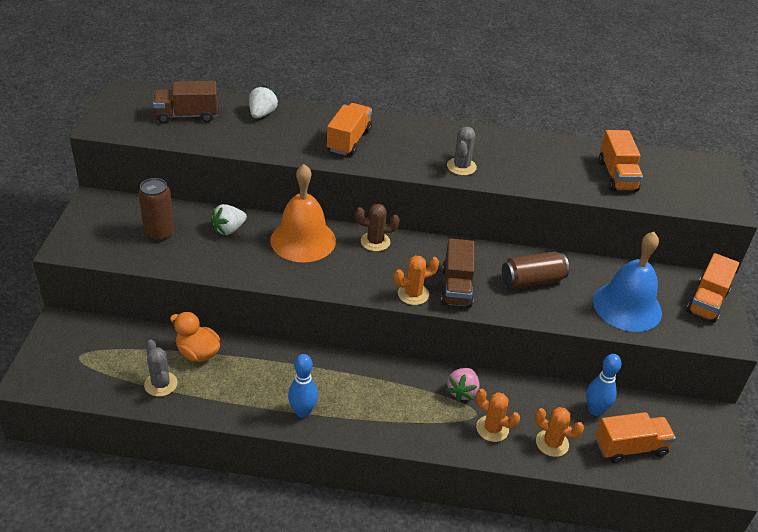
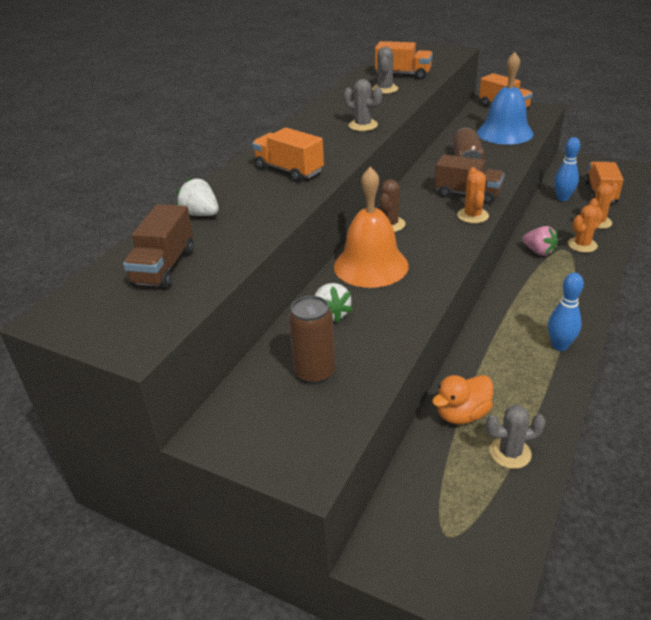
camera: 65 degrees left, 5 degrees down
none -> grey cactus [372,47,398,94]

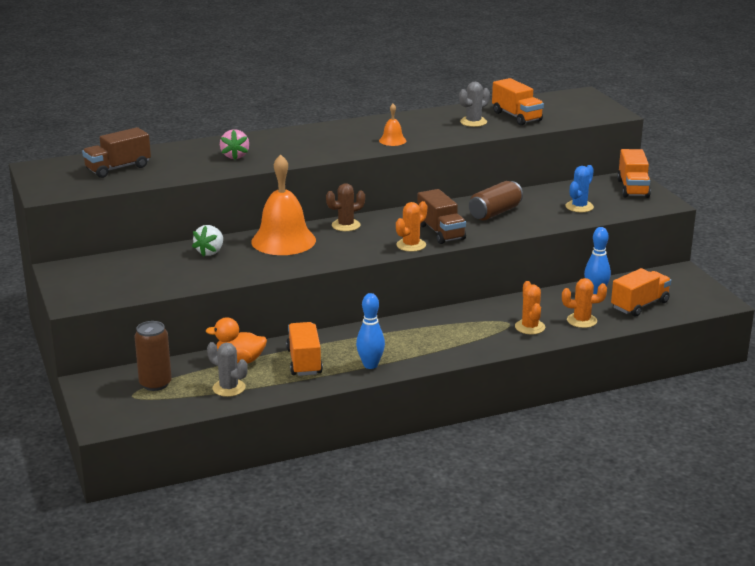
camera: 40 degrees right, 10 degrees down
white strawberry [177,177,219,216] -> none
orange truck [252,128,324,182] -> orange truck moved to [286,322,323,376]
brown can [288,296,335,384] -> brown can moved to [135,321,172,391]
grey cactus [344,79,382,131] -> orange bell [379,104,406,146]
blue bell [477,52,533,145] -> blue cactus [565,165,594,212]
pink strawberry [522,226,558,256] -> pink strawberry moved to [220,129,249,160]
orange cactus [568,205,603,253] -> orange cactus turned 75 degrees clockwise [515,281,545,334]

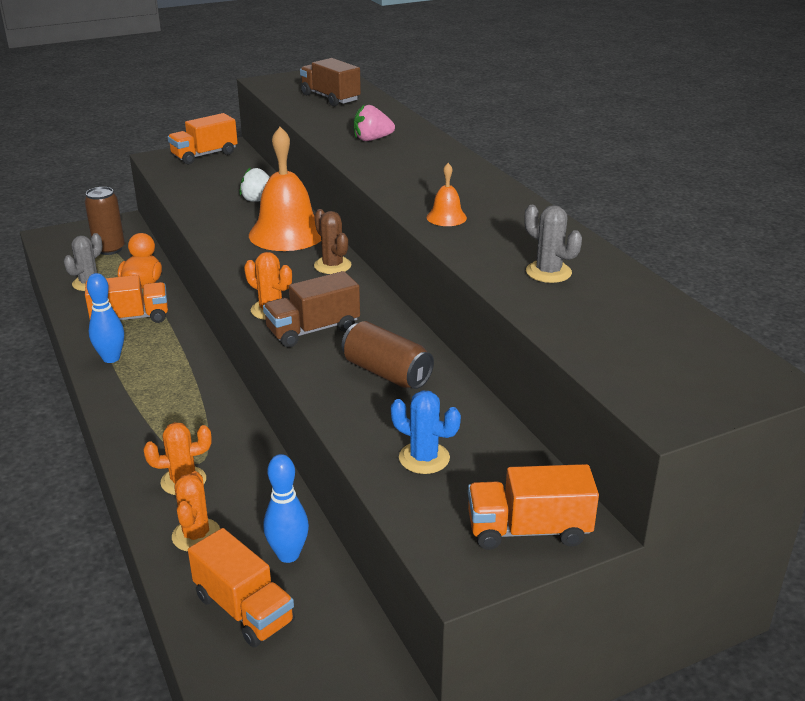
camera: 85 degrees right, 5 degrees up
orange truck [492,78,544,125] -> orange truck moved to [168,113,238,164]

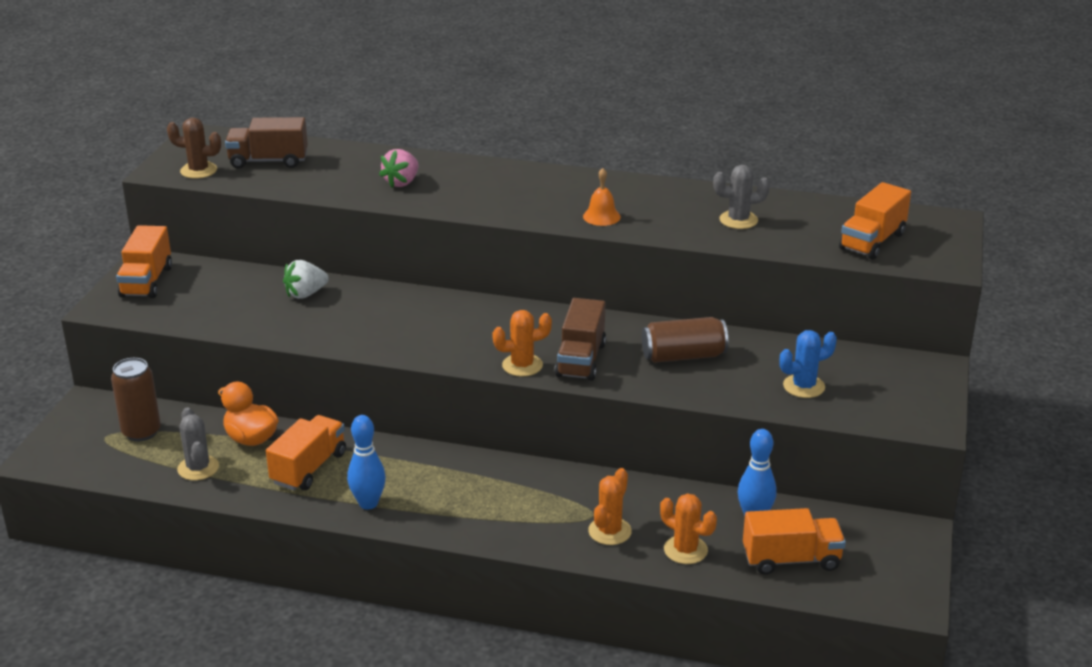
camera: 50 degrees left, 0 degrees up
orange bell [249,127,321,251] -> none
brown cactus [314,209,352,274] -> brown cactus moved to [167,118,221,178]
orange truck [468,464,599,550] -> orange truck moved to [839,182,911,260]

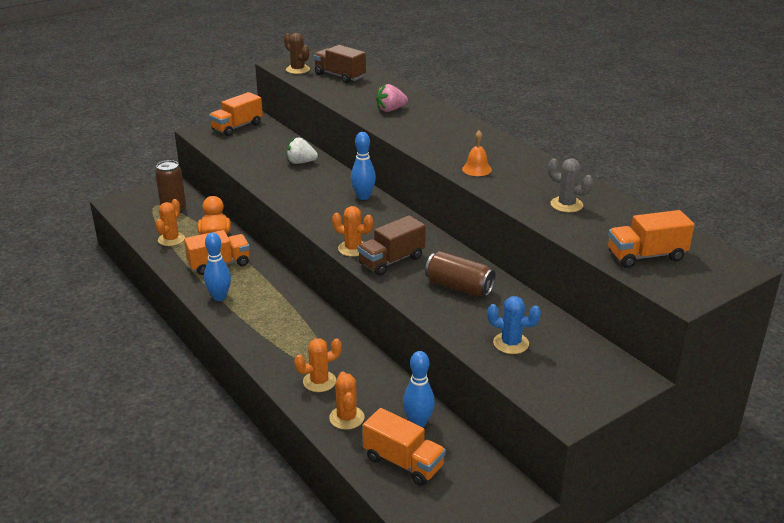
camera: 40 degrees right, 0 degrees up
grey cactus [177,407,219,480] -> orange cactus [155,199,185,246]
none -> blue bowling pin [351,132,376,200]

